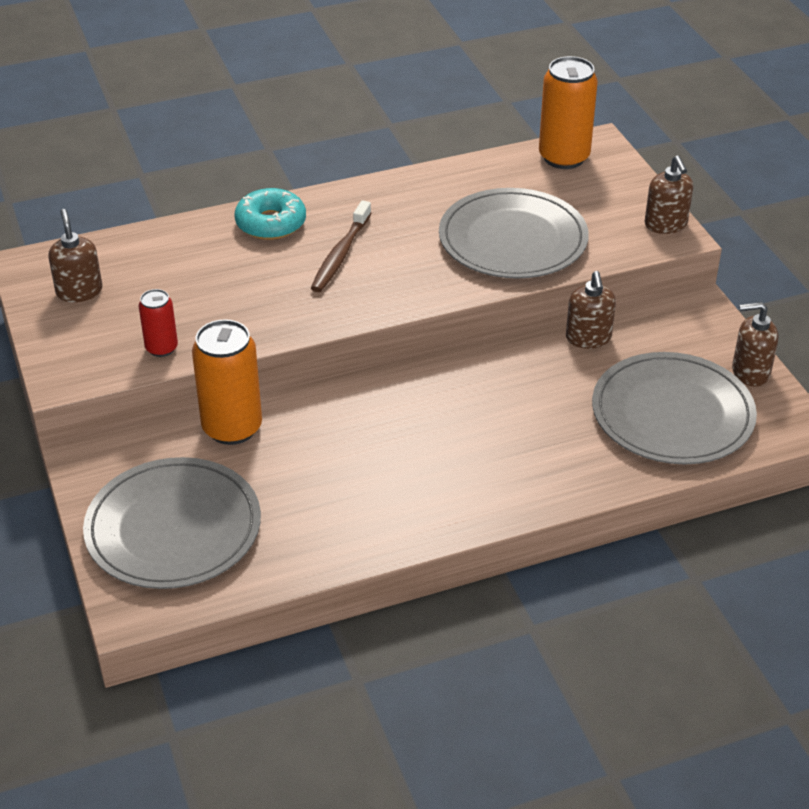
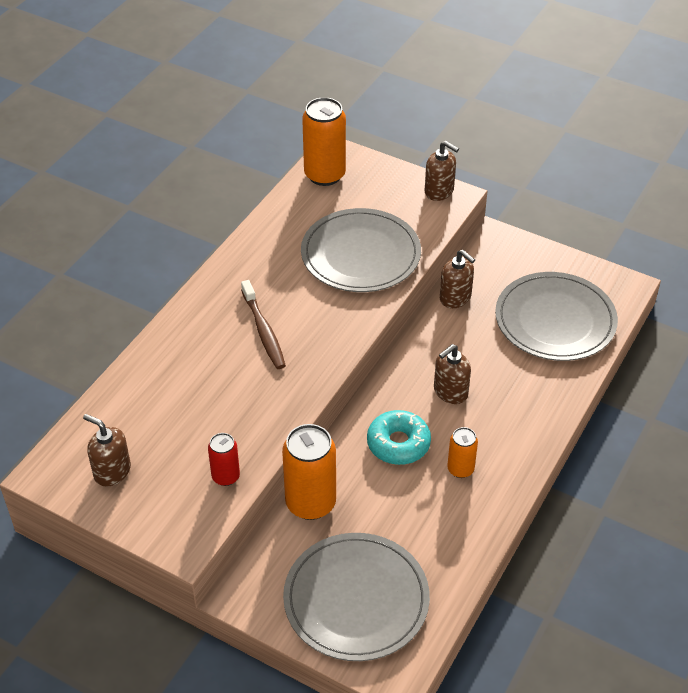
camera: 40 degrees left, 5 degrees up
turquoise donut [234,188,306,240] -> turquoise donut moved to [367,410,431,465]
brown soap dispenser [732,302,778,386] -> brown soap dispenser moved to [434,344,471,404]
none -> orange can [447,427,478,478]

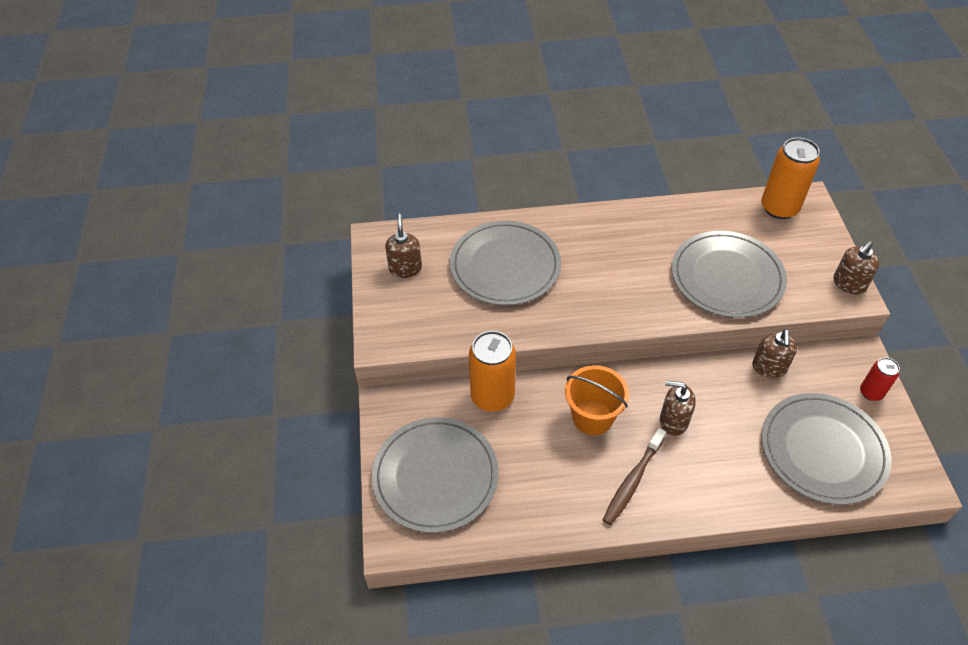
camera: 55 degrees right, 5 degrees up
red can [208,433,240,486] -> red can moved to [860,357,900,401]
brown toothbrush [241,280,286,369] -> brown toothbrush moved to [603,428,666,525]
turquoise donut [367,410,431,465] -> orange bucket [565,365,629,435]
brown soap dispenser [425,141,459,201] -> brown soap dispenser turned 45 degrees clockwise [834,241,879,295]
orange can [447,427,478,478] -> none
none -> grey plate [450,220,561,305]

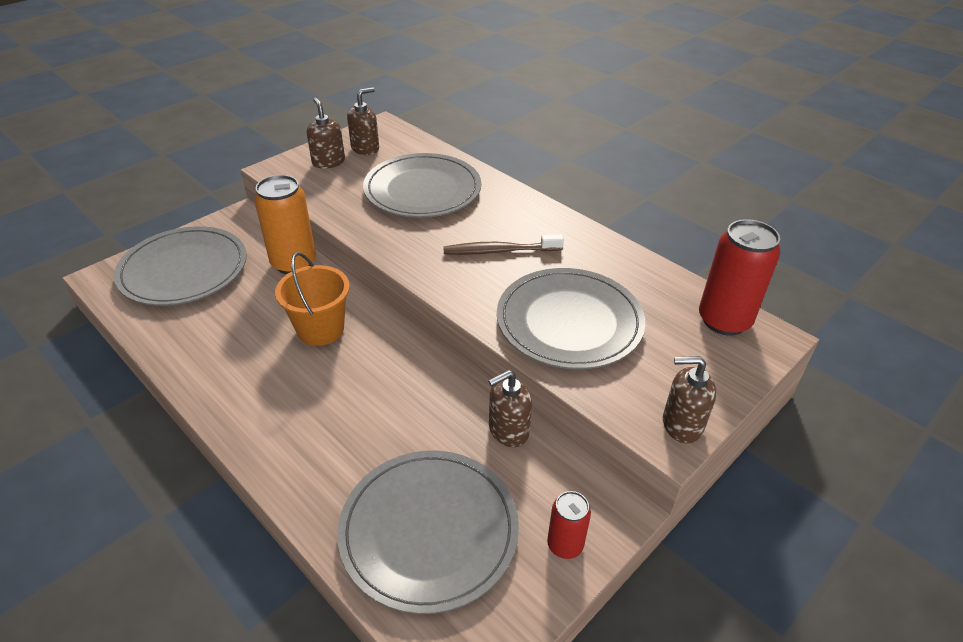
camera: 50 degrees right, 10 degrees down
brown toothbrush [603,428,666,525] -> brown toothbrush moved to [443,234,564,255]
brown soap dispenser [660,381,696,436] -> brown soap dispenser moved to [307,98,345,168]
orange can [761,137,820,219] -> red can [699,219,781,336]

